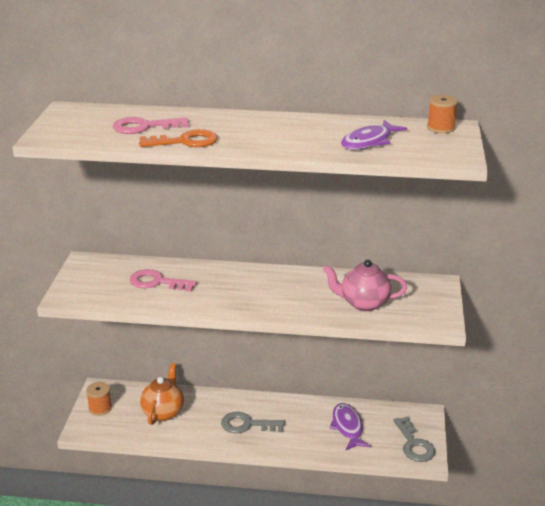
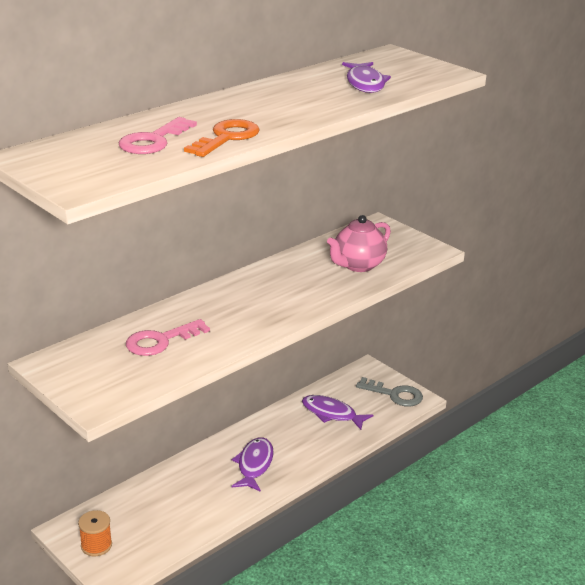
camera: 50 degrees left, 0 degrees up
orange teapot [140,363,184,425] -> none
grey key [221,412,285,433] -> purple fish [231,437,274,492]
orange spool [427,95,458,133] -> none

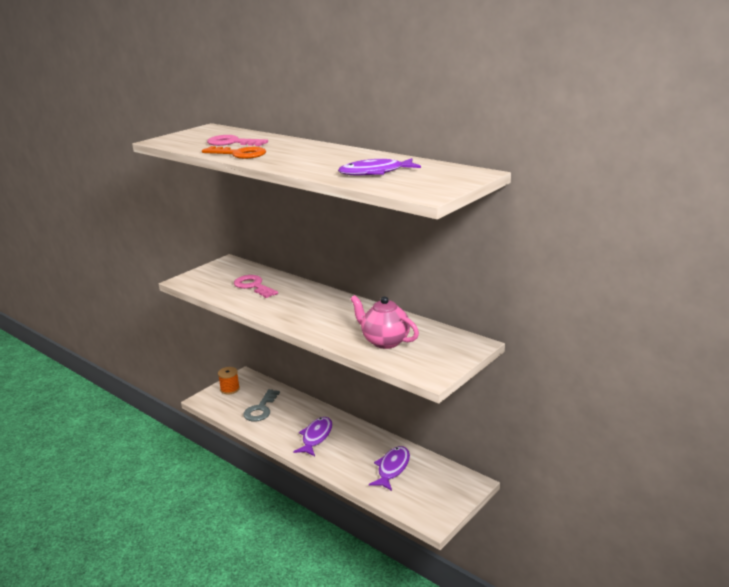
camera: 85 degrees right, 5 degrees down
purple fish [231,437,274,492] -> purple fish turned 75 degrees counterclockwise [293,417,332,456]
grey key [356,377,423,407] -> grey key moved to [243,389,280,421]

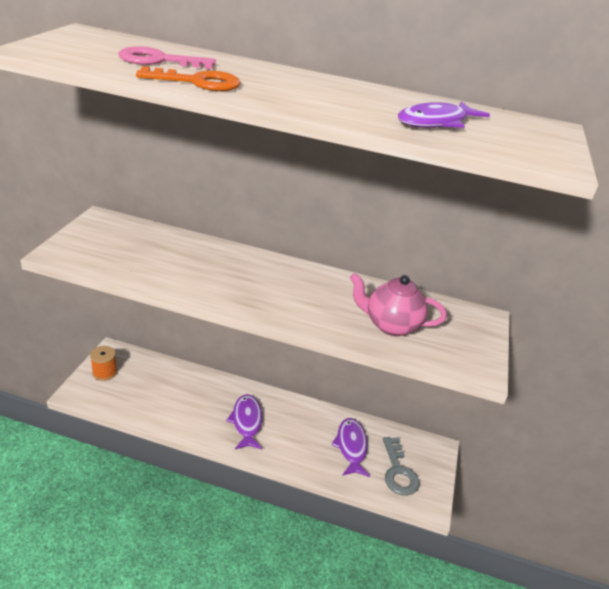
camera: 30 degrees left, 10 degrees up
pink key [234,275,278,298] -> none
grey key [243,389,280,421] -> grey key moved to [383,437,419,496]

